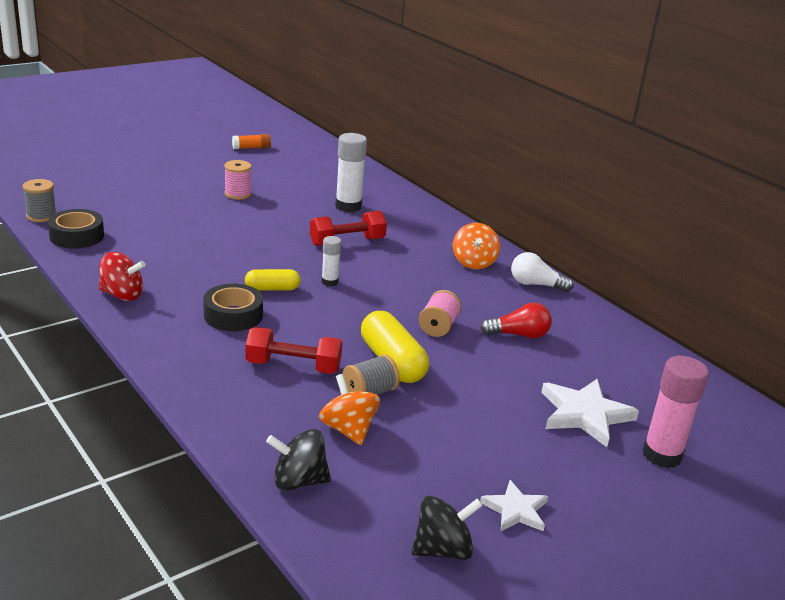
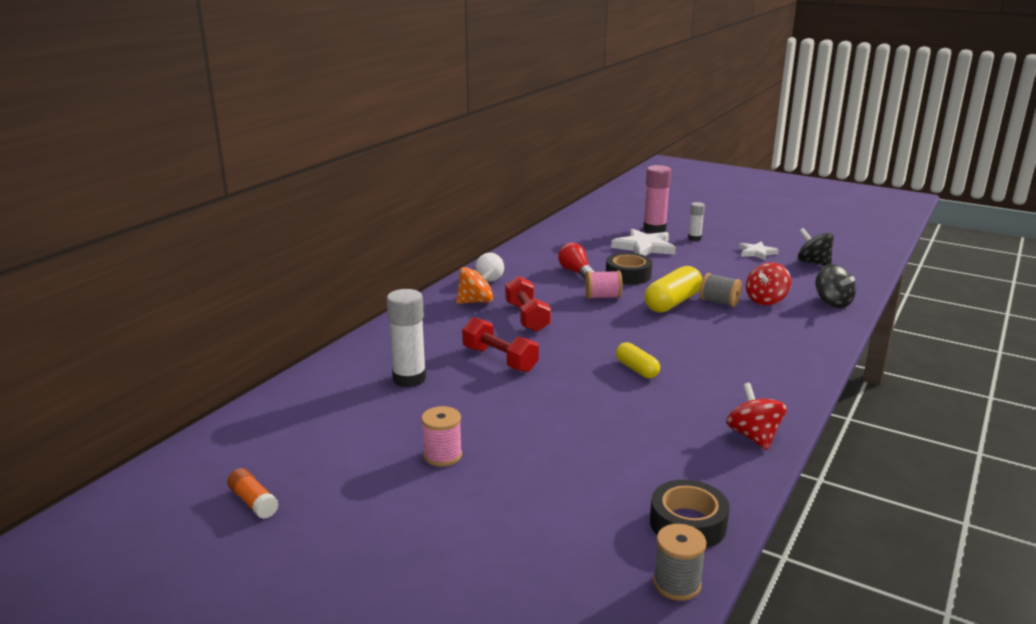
camera: 110 degrees left, 5 degrees down
black tape [203,284,263,331] -> black tape moved to [606,253,652,285]
red dumbbell [245,327,343,374] -> red dumbbell moved to [505,276,551,332]
orange spinning top [319,374,380,445] -> red spinning top [746,262,791,305]
white glue stick [321,236,341,286] -> white glue stick moved to [688,202,705,241]

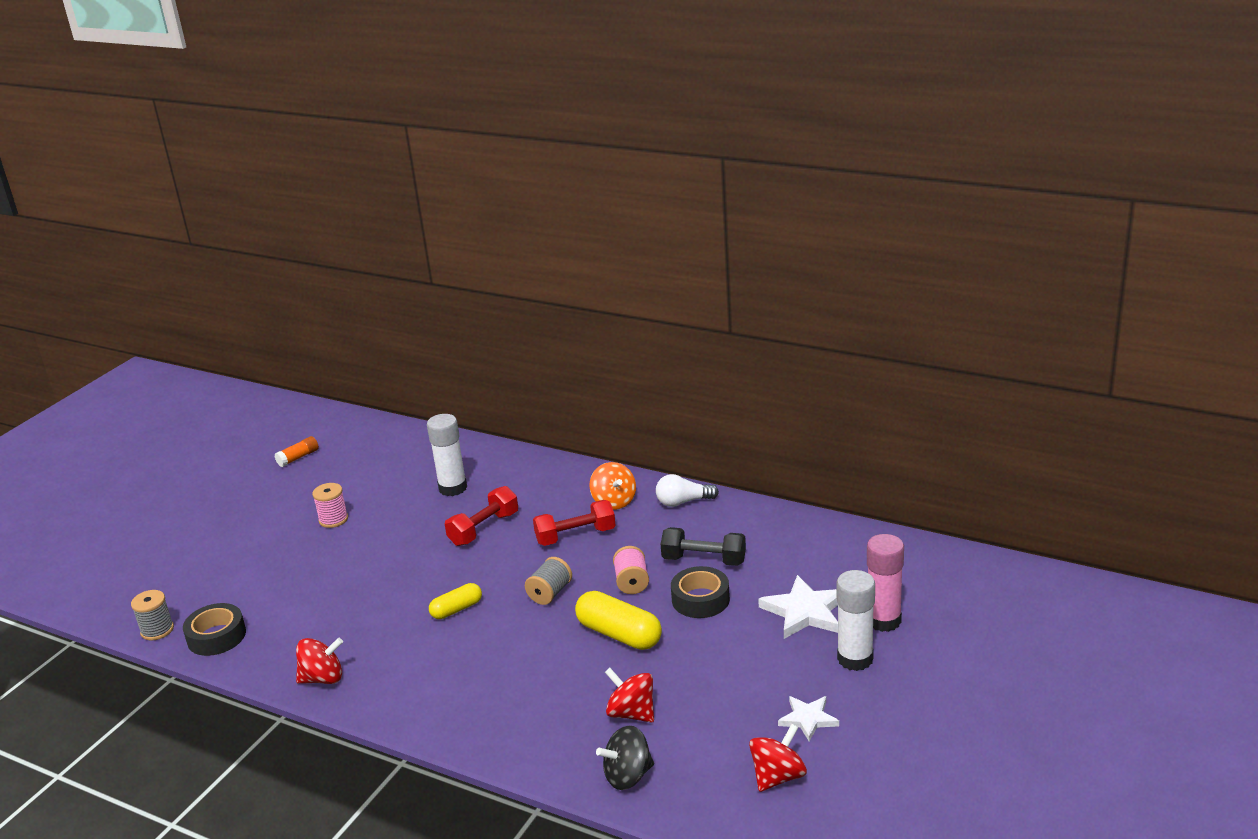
camera: 90 degrees right, 5 degrees up
red light bulb [558,243,595,279] -> black dumbbell [661,527,746,566]
white glue stick [688,202,705,241] -> white glue stick [837,570,875,671], size x1.79
grey spool [700,273,742,307] -> grey spool moved to [525,557,572,605]
black spinning top [798,228,834,266] -> red spinning top [749,724,807,792]

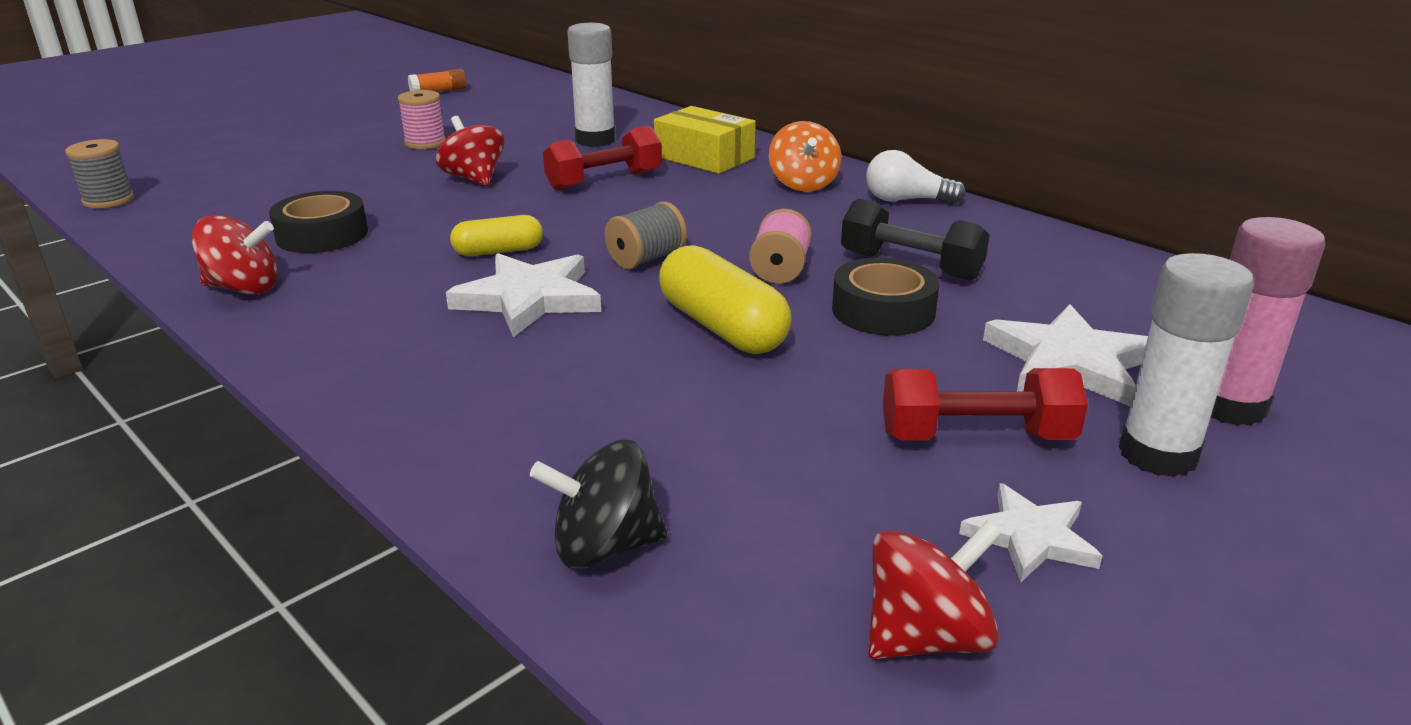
camera: 15 degrees right, 0 degrees up
black tape [183,603,246,656] -> black tape moved to [269,191,368,253]
red dumbbell [533,500,616,546] -> red dumbbell moved to [883,368,1088,441]
red spinning top [605,668,654,723] -> red spinning top moved to [436,116,505,186]
none -> white star [446,253,601,337]
none -> yellow box [654,106,756,174]

